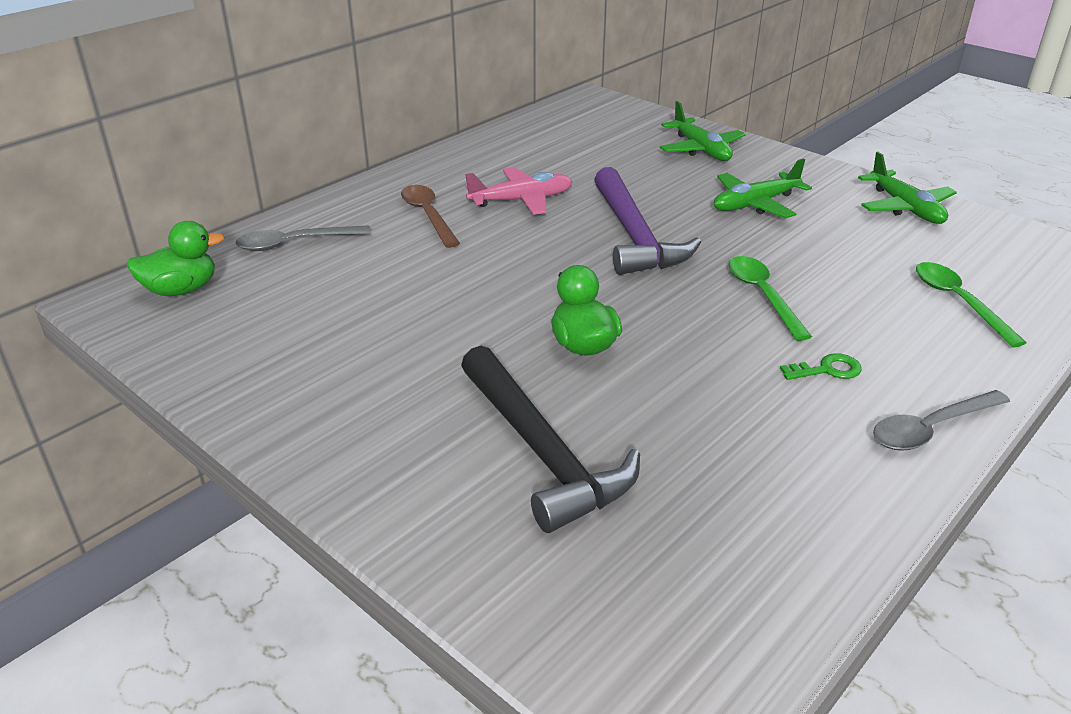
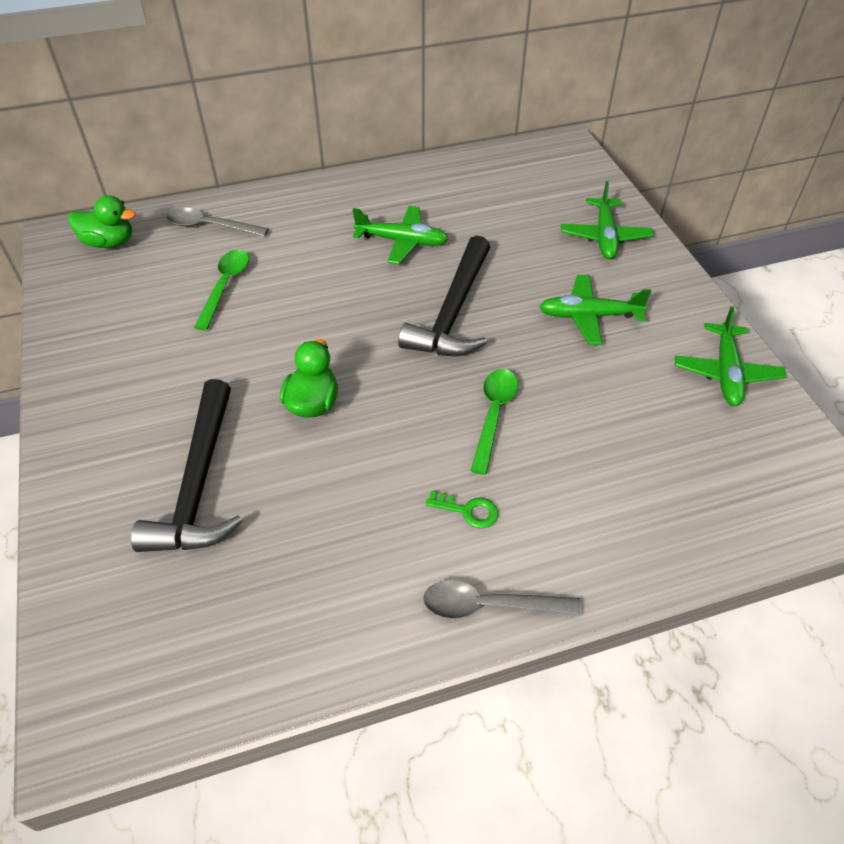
camera: 30 degrees right, 15 degrees up
brown spoon [401,185,460,248] -> none
pink plane [465,167,573,215] -> green plane [352,206,449,264]
purple hammer [594,167,701,275] -> black hammer [398,235,490,356]
green spoon [916,262,1027,347] -> green spoon moved to [194,249,249,330]

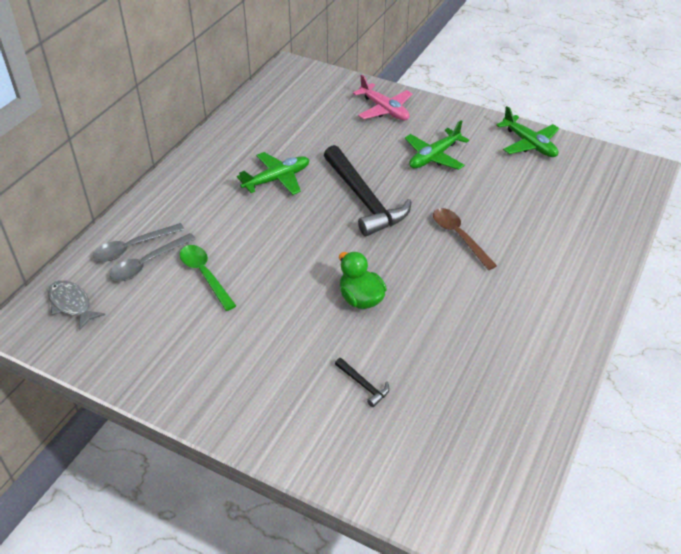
camera: 45 degrees left, 5 degrees down
green duck [68,195,136,248] -> grey fish [48,280,105,331]
black hammer [131,379,243,552] -> black hammer [335,358,389,407], size x0.41
grey spoon [423,580,582,619] -> grey spoon moved to [110,233,196,281]
green key [426,490,498,528] -> none
green spoon [471,369,518,475] -> brown spoon [433,208,497,270]
green plane [561,181,653,259] -> pink plane [353,75,413,121]

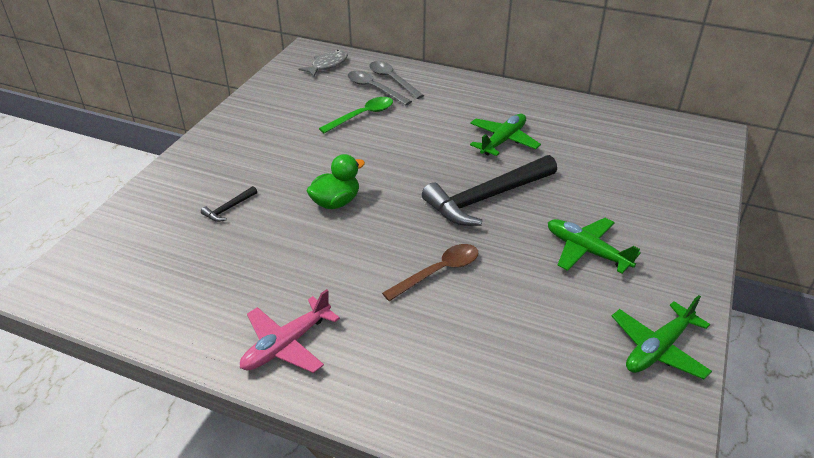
camera: 85 degrees right, 5 degrees down
green plane [237,152,309,195] -> green plane turned 105 degrees counterclockwise [470,114,541,156]
pink plane [353,75,413,121] -> pink plane moved to [240,289,340,373]

